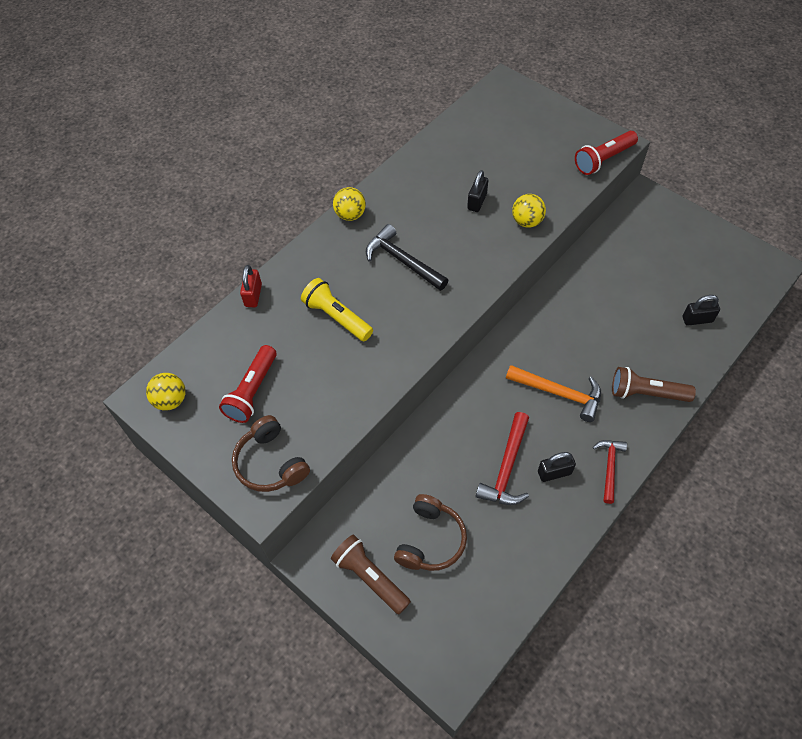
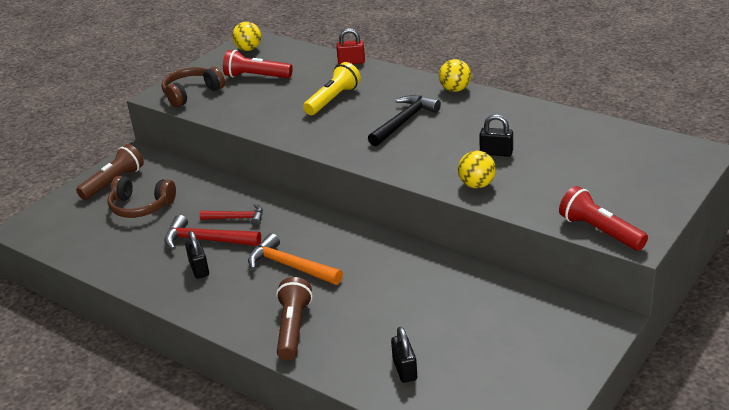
camera: 85 degrees right, 25 degrees down
orange hammer [506,365,601,422] -> orange hammer turned 105 degrees clockwise [248,233,343,285]
red hammer [593,440,627,504] -> red hammer moved to [200,204,263,226]

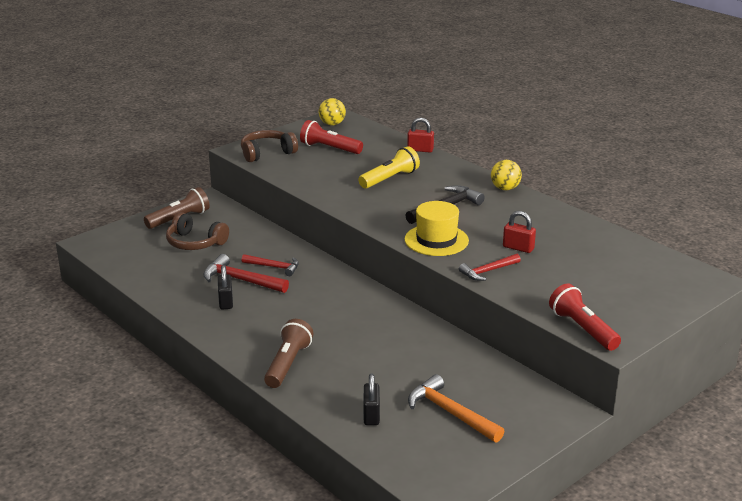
camera: 10 degrees right, 5 degrees down
orange hammer [248,233,343,285] -> orange hammer moved to [408,374,504,443]
yellow ball [458,151,496,188] -> red hammer [459,254,521,281]
black padlock [479,114,513,157] -> red padlock [503,211,536,253]
none -> yellow hat [404,201,469,256]

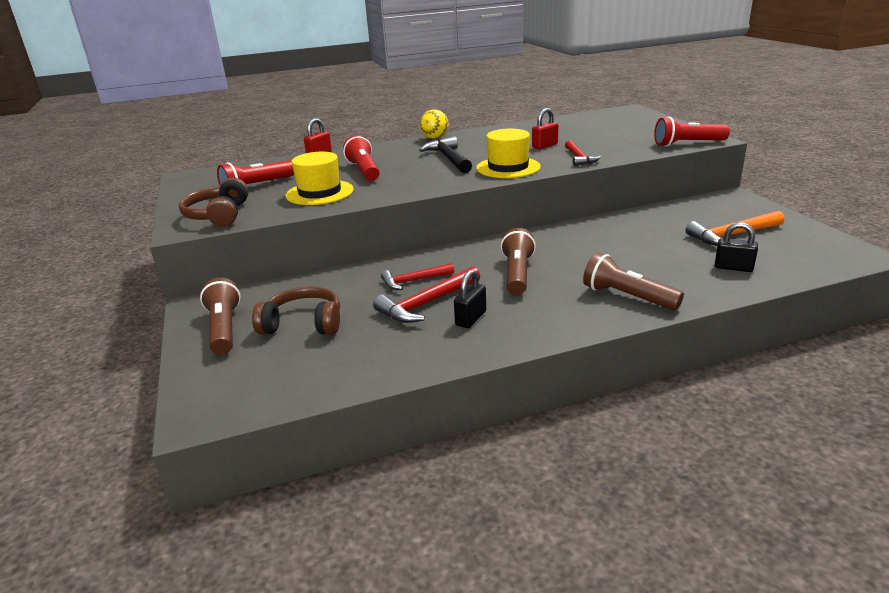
camera: 65 degrees left, 0 degrees up
brown headphones [166,212,229,250] -> brown headphones turned 135 degrees counterclockwise [252,286,340,335]
black padlock [218,265,233,310] -> black padlock turned 75 degrees counterclockwise [454,270,486,328]
red hammer [242,254,299,276] -> red hammer turned 150 degrees counterclockwise [381,263,454,290]
yellow ball [319,98,346,126] -> none
yellow flashlight [358,146,420,189] -> red flashlight [343,135,380,181]
none -> yellow hat [286,152,354,205]
none -> brown flashlight [501,228,536,295]

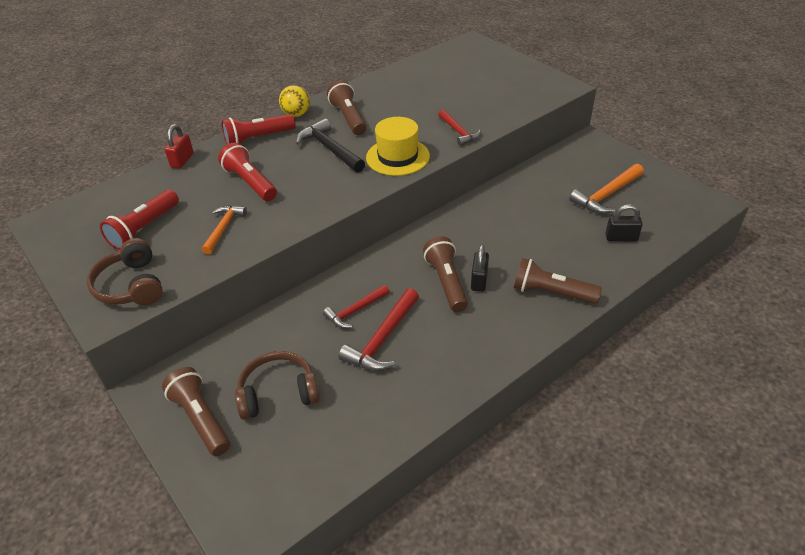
camera: 20 degrees left, 15 degrees up
yellow hat [286,152,354,205] -> orange hammer [202,205,247,254]
black padlock [454,270,486,328] -> black padlock moved to [471,244,489,292]
red padlock [532,108,558,149] -> none
red flashlight [654,117,730,147] -> red flashlight moved to [222,114,296,144]
none -> brown flashlight [327,80,367,135]

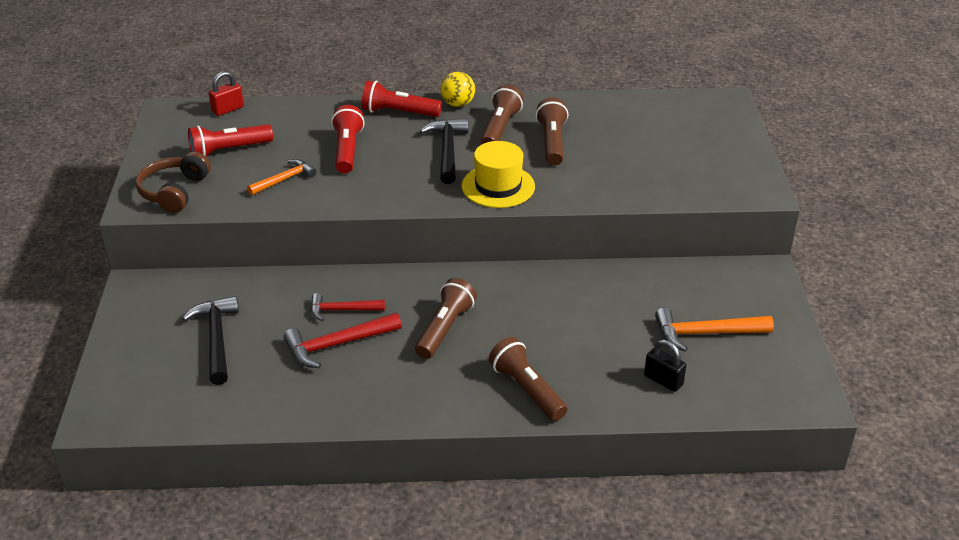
camera: 35 degrees right, 5 degrees down
brown flashlight [162,367,230,456] -> brown flashlight moved to [536,98,568,166]
red padlock [165,124,194,169] -> red padlock moved to [209,71,244,116]
brown headphones [235,351,320,420] -> black hammer [182,296,239,385]
red hammer [438,110,481,146] -> none
black padlock [471,244,489,292] -> none

